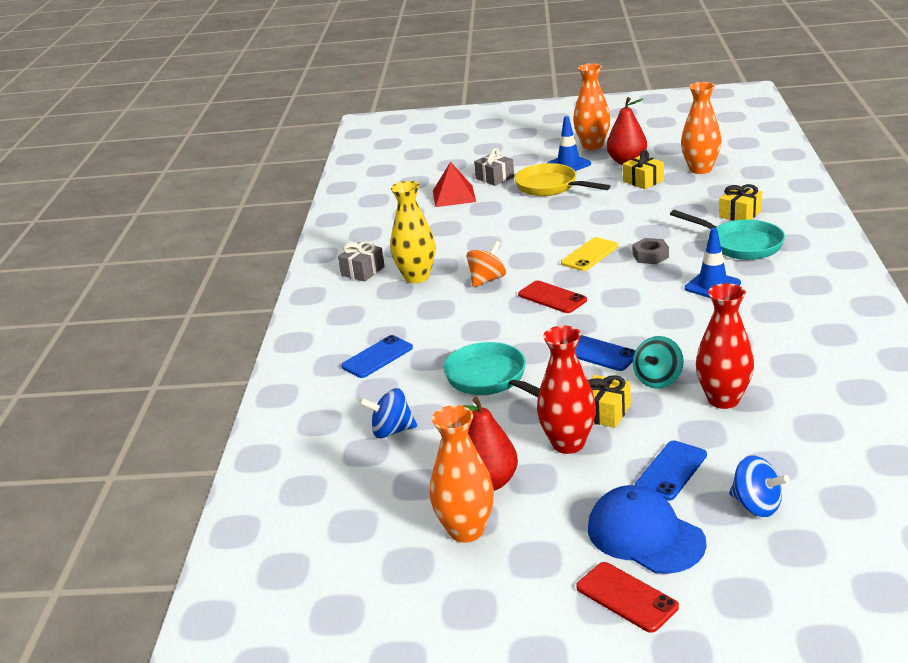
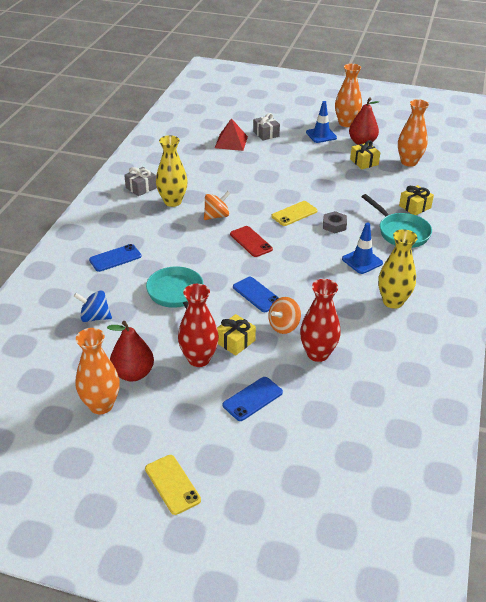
camera: 10 degrees right, 10 degrees up
yellow pan [514,163,610,196] -> none
red phone [576,562,679,633] -> yellow phone [145,455,201,515]
blue cap [588,485,706,574] -> none
turquoise spinning top [633,336,684,389] -> orange spinning top [268,297,301,334]
blue spinning top [729,456,790,517] -> none
none -> yellow vase [378,229,418,309]

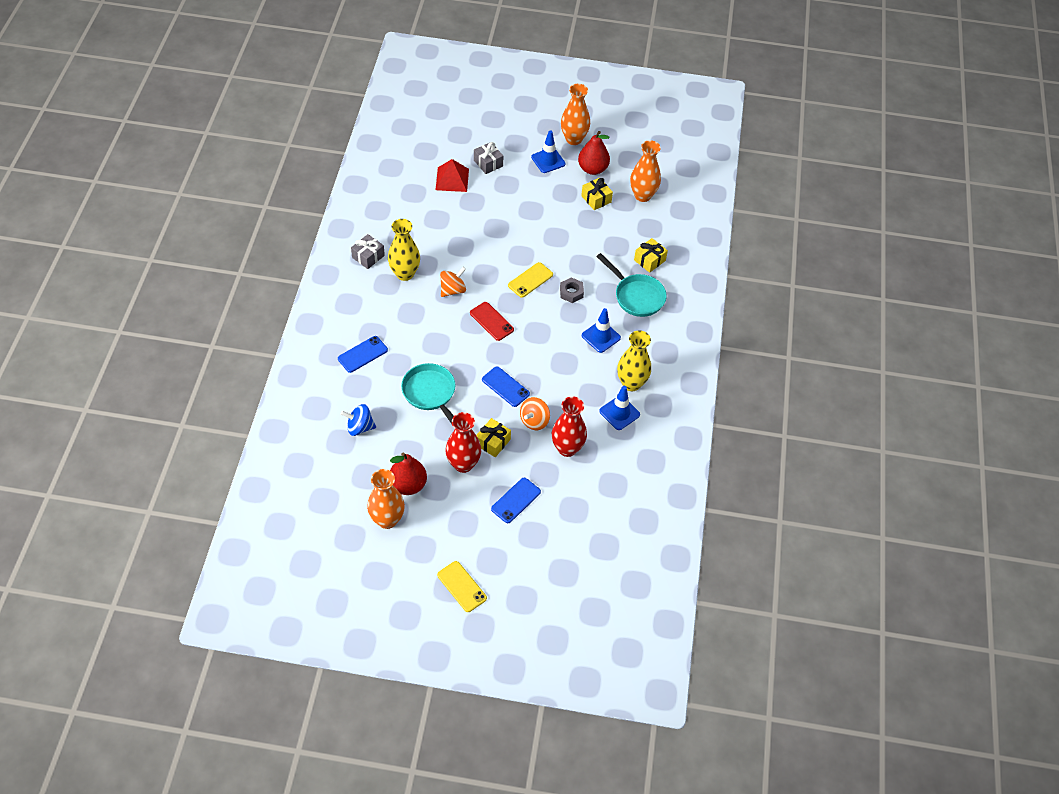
camera: 10 degrees left, 15 degrees up
none -> blue traffic cone [599,386,640,430]

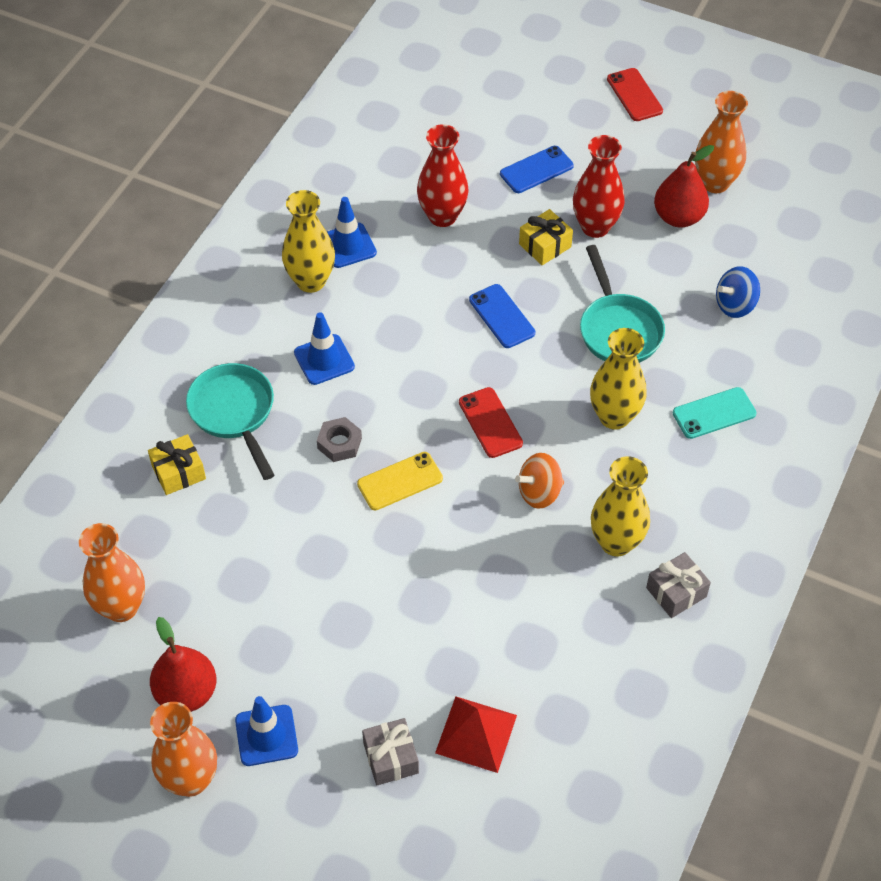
camera: 160 degrees left, 0 degrees up
blue phone [338,336,388,373] -> turquoise phone [673,387,757,439]
blue spinning top [341,404,376,436] -> blue spinning top turned 135 degrees clockwise [716,266,760,318]
yellow phone [437,561,487,612] -> red phone [607,68,663,121]
orange spinning top [520,397,550,430] -> none
yellow gift [581,178,613,210] -> none
none -> yellow vase [590,328,647,430]

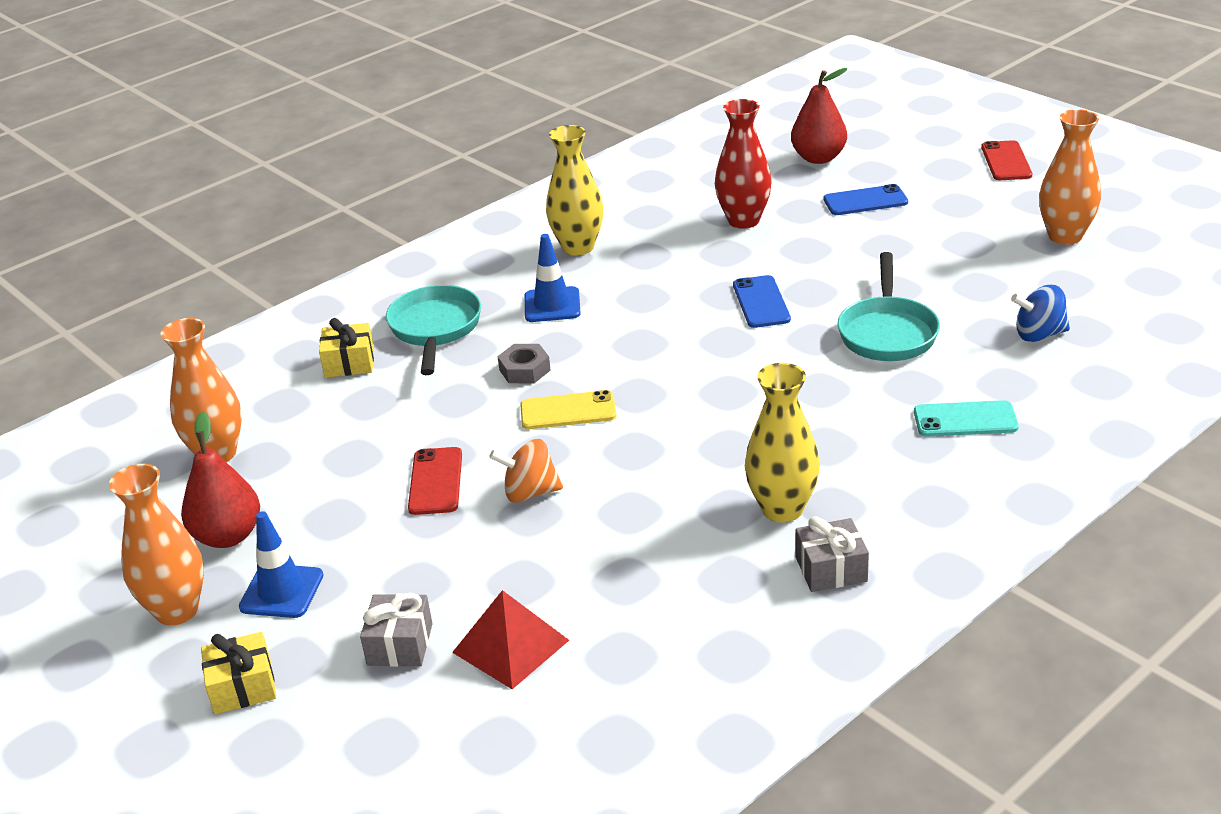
camera: 25 degrees right, 20 degrees down
blue traffic cone [327,197,377,268] -> none
red phone [459,387,523,458] -> red phone moved to [408,447,462,515]
orange spinning top [515,453,564,509] -> orange spinning top moved to [489,439,563,503]
yellow gift [519,209,573,265] -> yellow gift moved to [201,632,276,714]
red vase [573,135,625,238] -> none
yellow vase [590,328,647,430] -> none
red pear [654,145,714,228] -> red pear moved to [791,68,847,164]

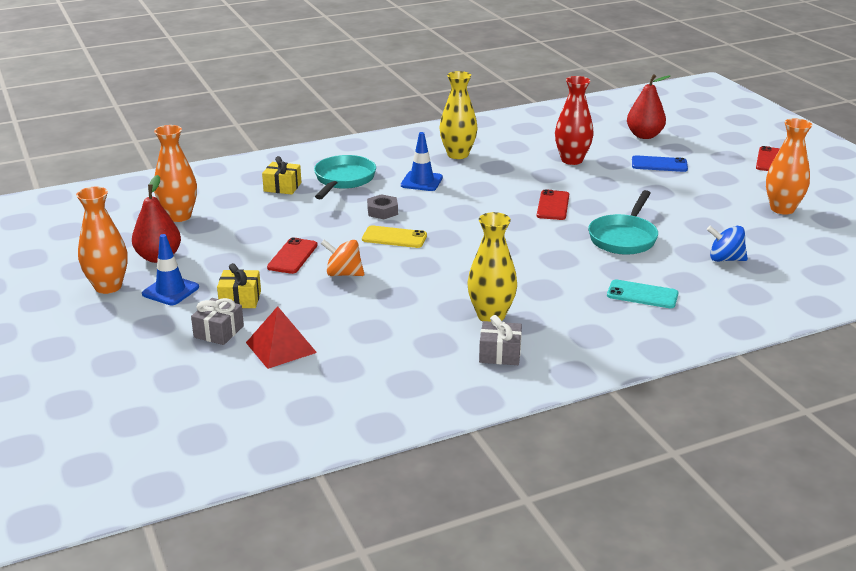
camera: 15 degrees right, 5 degrees down
yellow gift [201,632,276,714] -> yellow gift moved to [217,263,261,308]
blue phone [733,275,791,328] -> red phone [537,189,569,220]

